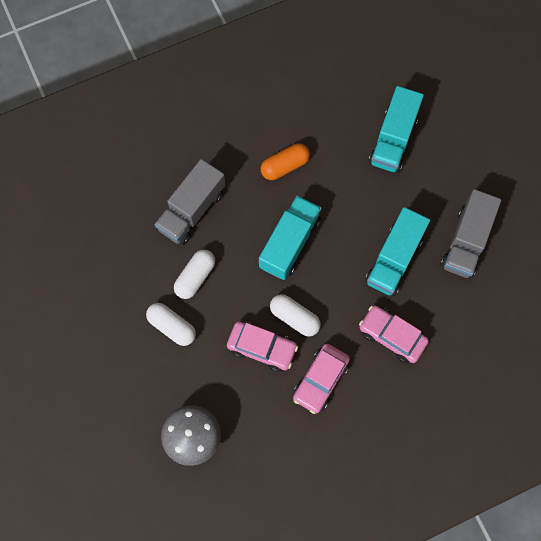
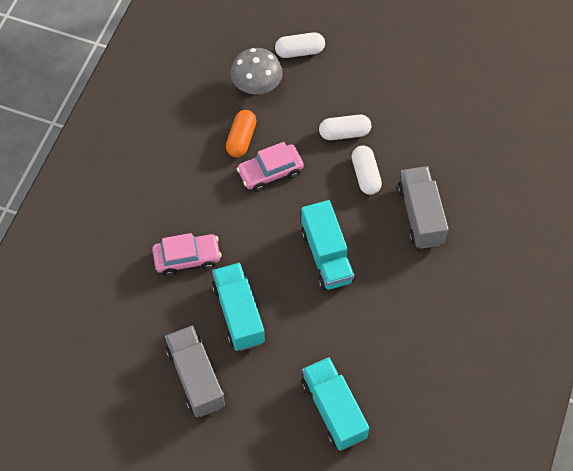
camera: 135 degrees right, 10 degrees down
orange capsule [261,143,310,180] -> orange capsule moved to [226,110,257,157]
white capsule [270,294,321,336] -> white capsule moved to [275,32,325,58]
pink car [293,344,350,414] -> none

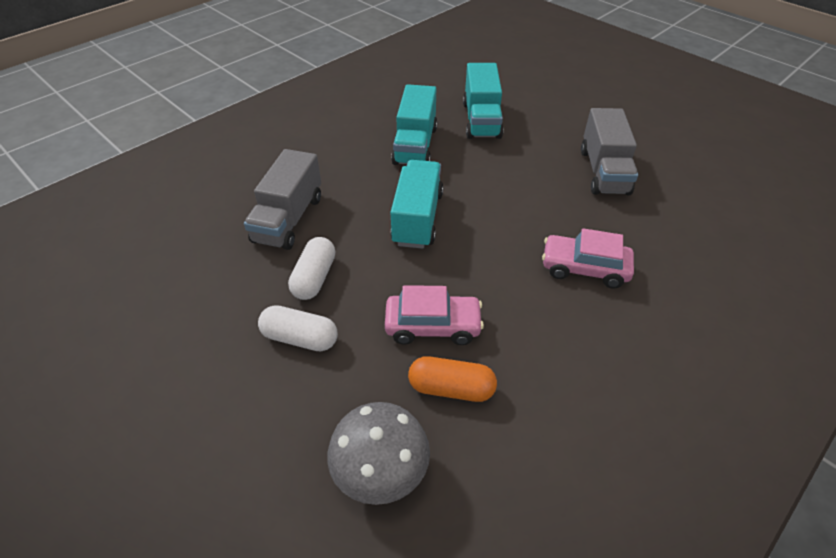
camera: 155 degrees left, 15 degrees down
turquoise truck [212,263,265,351] -> turquoise truck moved to [391,84,437,165]
orange capsule [226,110,257,157] -> orange capsule turned 60 degrees clockwise [408,356,497,402]
white capsule [275,32,325,58] -> none

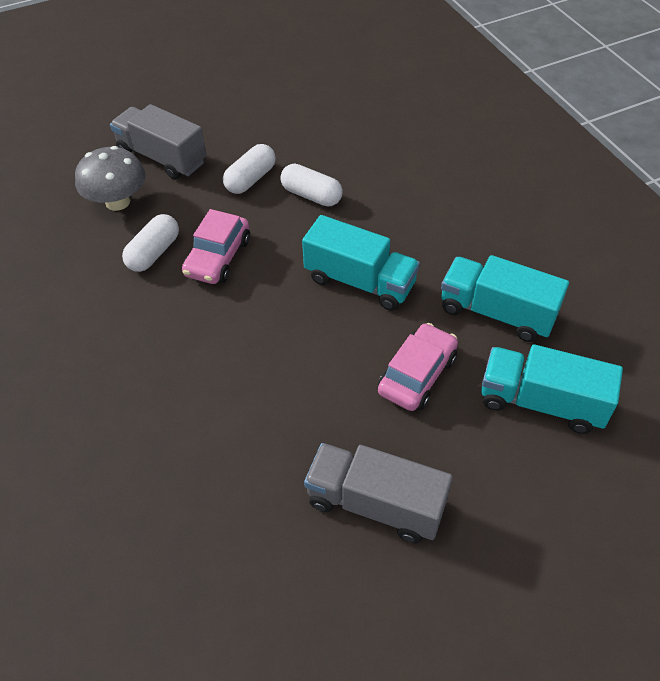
camera: 110 degrees right, 5 degrees up
grey truck [244,149,321,250] -> grey truck moved to [110,104,206,180]
orange capsule [408,356,497,402] -> white capsule [122,214,179,272]
pink car [542,228,634,288] -> pink car moved to [378,323,458,411]

